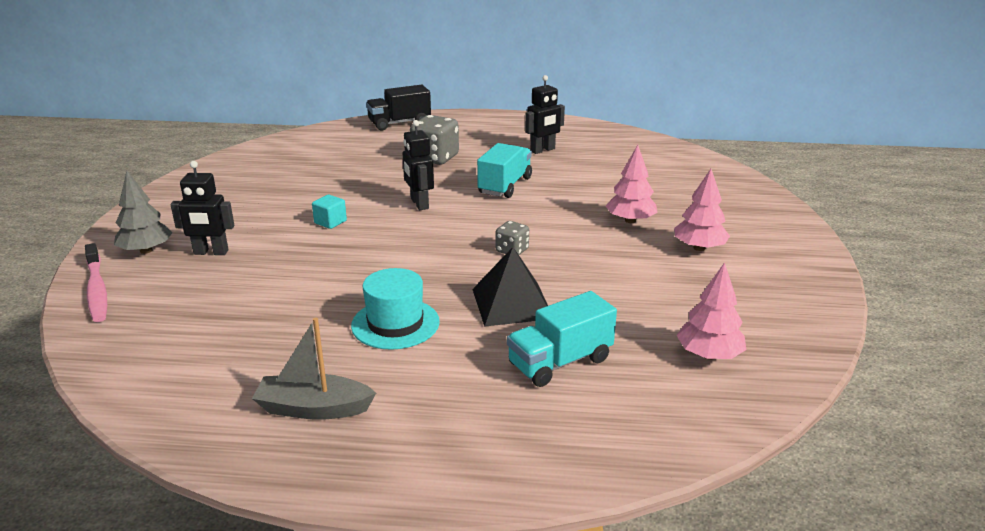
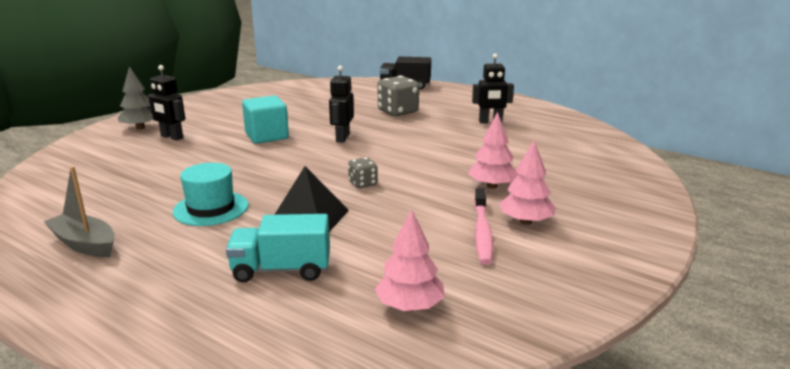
camera: 30 degrees right, 5 degrees down
pink toothbrush [85,243,107,322] -> pink toothbrush moved to [474,188,493,265]
turquoise cube [312,195,347,229] -> turquoise cube [242,95,289,144], size x1.89
turquoise truck [477,143,532,198] -> none

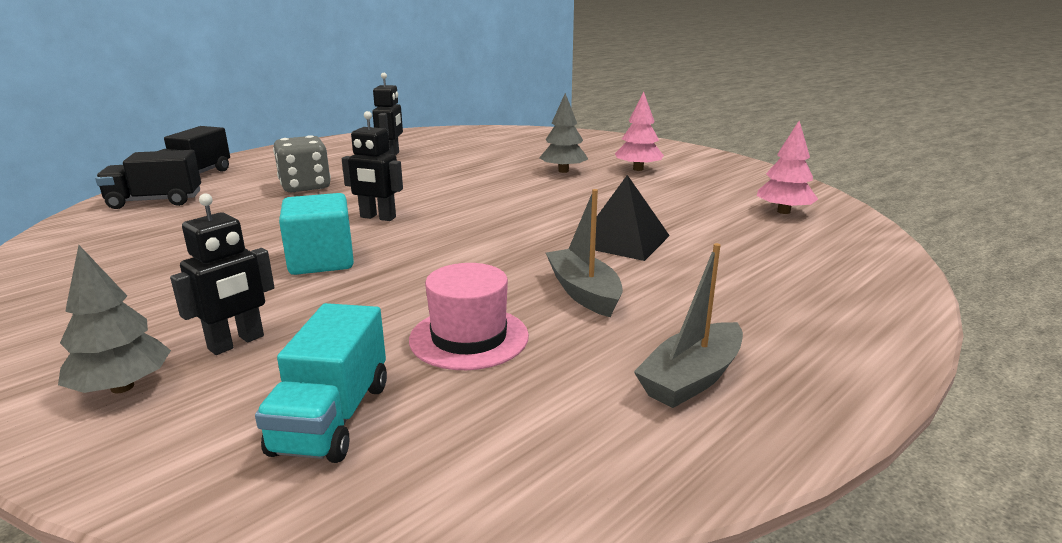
camera: 80 degrees left, 0 degrees up
turquoise hat [173,163,248,226] -> grey boat [546,189,623,317]
turquoise truck [226,214,330,282] -> turquoise truck moved to [255,303,387,463]
grey dice [348,157,377,188] -> none
pink tree [468,112,518,189] -> grey tree [539,93,588,173]
pink toothbrush [474,188,493,265] -> none
none -> black truck [95,150,201,209]
none -> pink hat [409,263,529,370]

